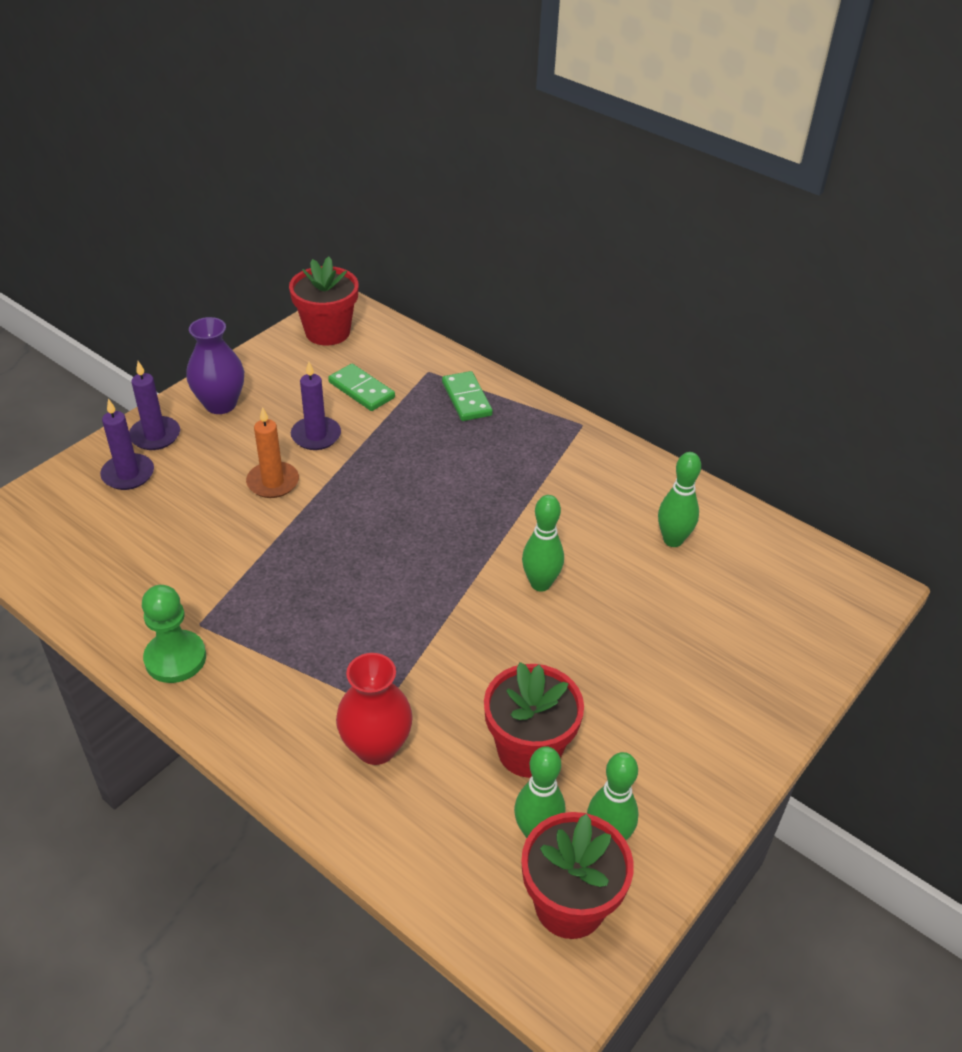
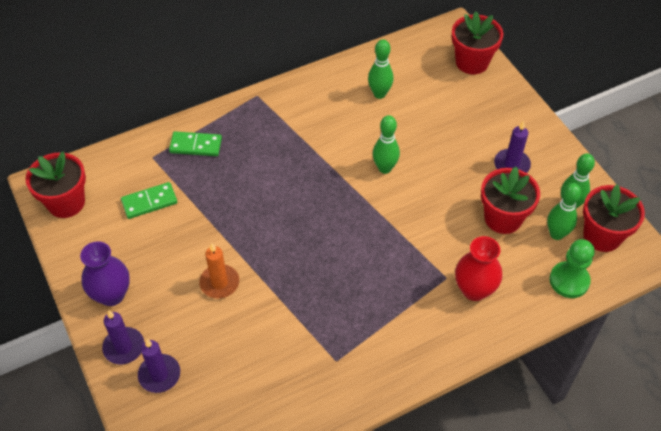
camera: 65 degrees left, 10 degrees up
green pawn [142,585,206,683] -> green pawn moved to [549,239,595,298]
purple candle [291,362,341,450] -> purple candle moved to [494,121,531,173]
none -> red flower pot [452,11,503,74]

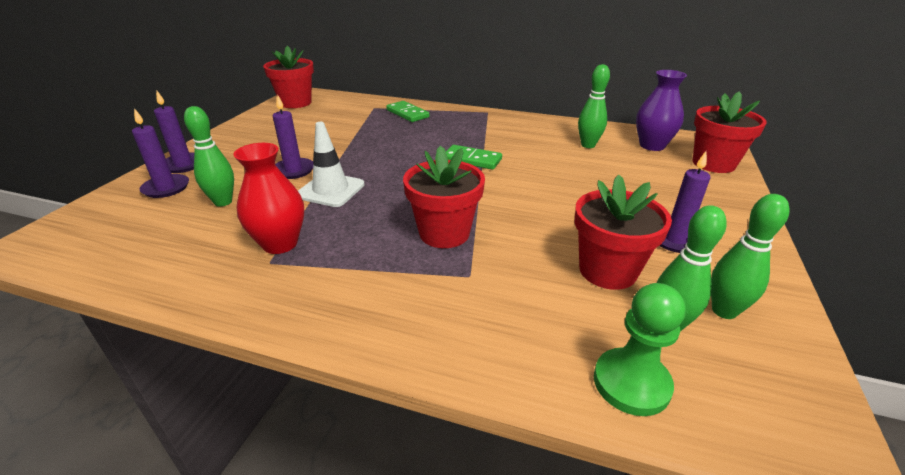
camera: 45 degrees right, 20 degrees down
purple vase [80,241,130,306] -> purple vase moved to [636,70,687,151]
green domino [121,182,177,219] -> green domino moved to [446,145,502,170]
orange candle [199,243,239,299] -> purple candle [273,94,313,179]
green bowling pin [373,115,400,174] -> green bowling pin moved to [184,106,234,207]
red vase [455,236,502,301] -> red vase moved to [233,143,304,254]
red flower pot [583,185,645,252] -> red flower pot moved to [403,146,485,248]
none -> white traffic cone [298,122,365,207]

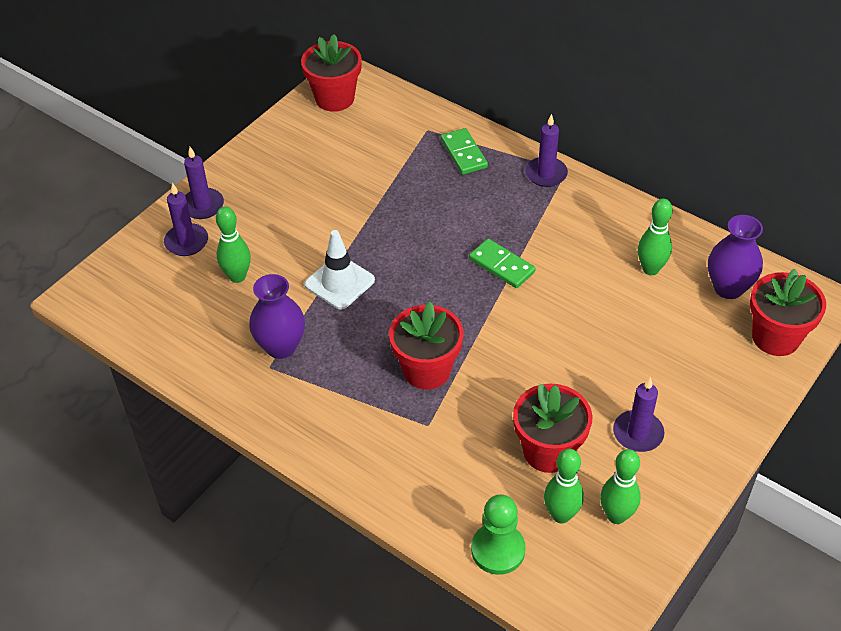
camera: 20 degrees right, 15 degrees up
red vase [233,143,304,254] -> purple vase [249,274,305,359]
purple candle [273,94,313,179] -> purple candle moved to [525,114,568,187]

